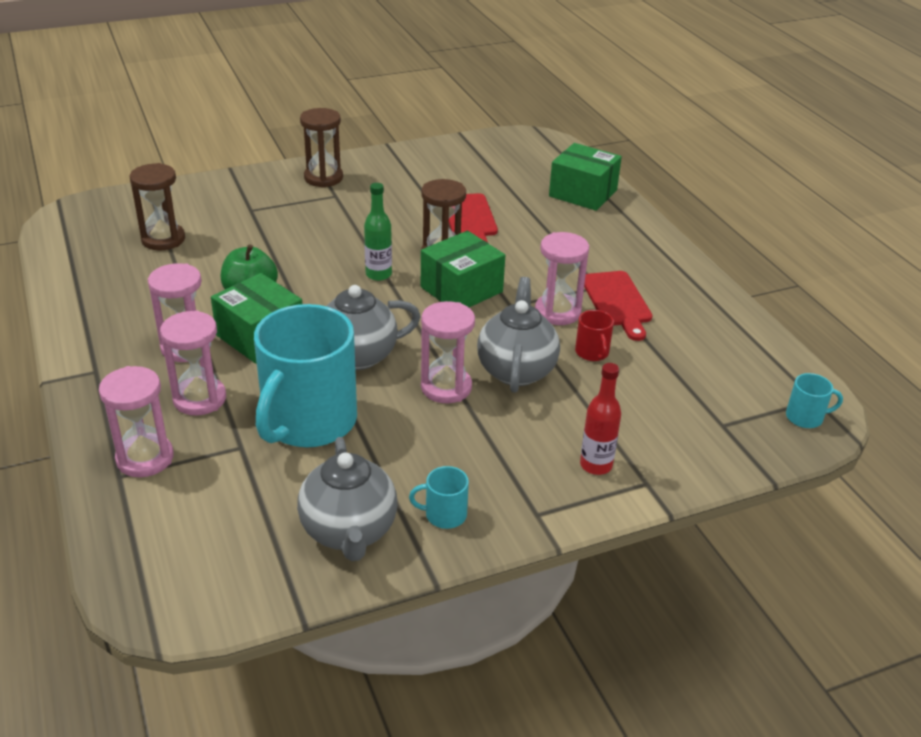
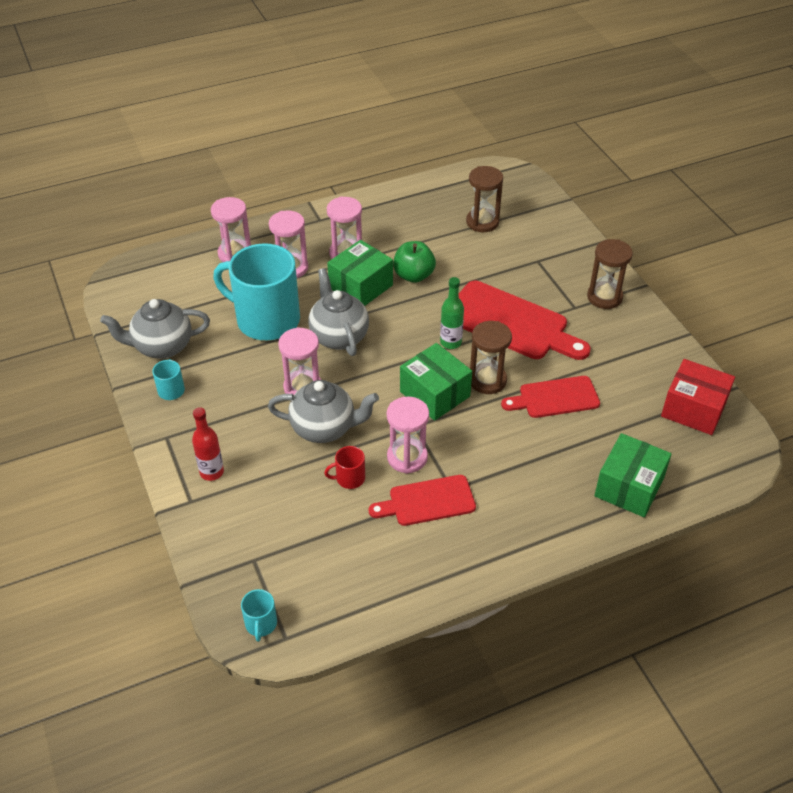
camera: 90 degrees right, 10 degrees up
none -> red cutting board [459,281,591,360]
none -> red box [661,359,735,435]

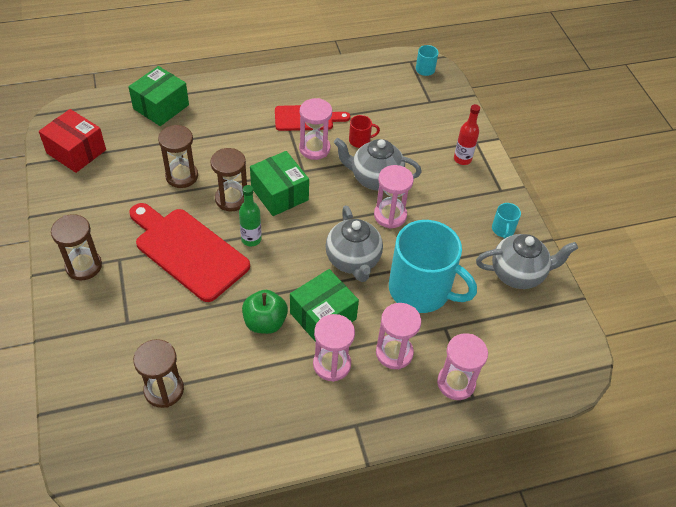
camera: 175 degrees left, 5 degrees up
red cutting board [501,376,600,418] -> brown hourglass [158,125,198,188]

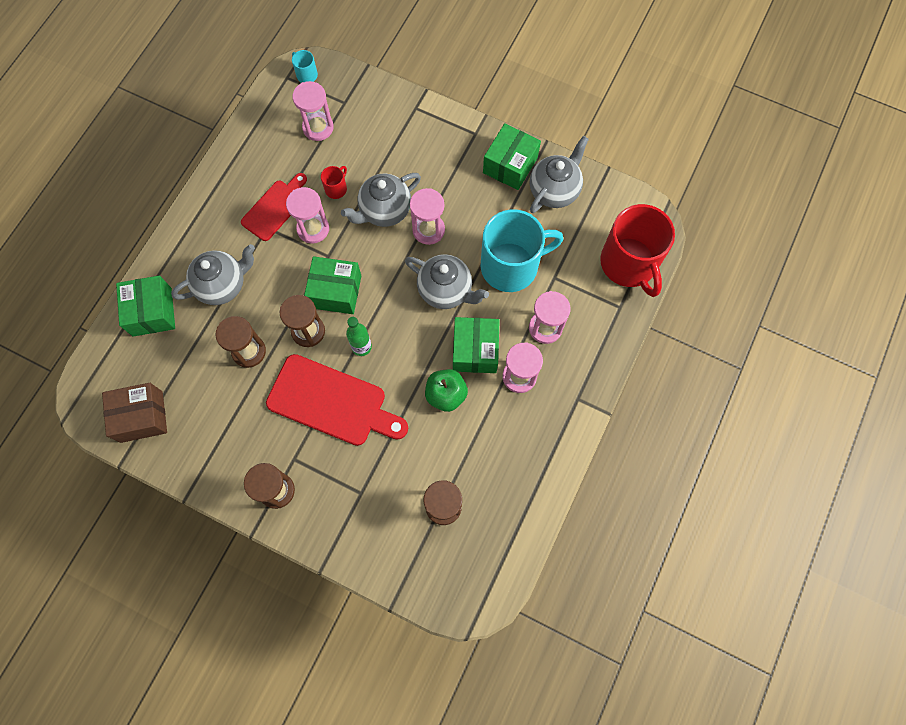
camera: 45 degrees left, 20 degrees up
red box [39,109,106,173] -> brown box [102,383,167,443]
red cutting board [129,203,250,302] -> red cutting board turned 150 degrees counterclockwise [266,354,408,446]
pink hourglass [437,333,488,400] -> pink hourglass moved to [292,81,334,141]
red bottle [454,104,480,165] -> none
turquoise mug [492,203,521,239] -> green box [483,123,541,190]
none -> grey teapot [171,244,255,305]
none -> red mug [600,204,675,297]

